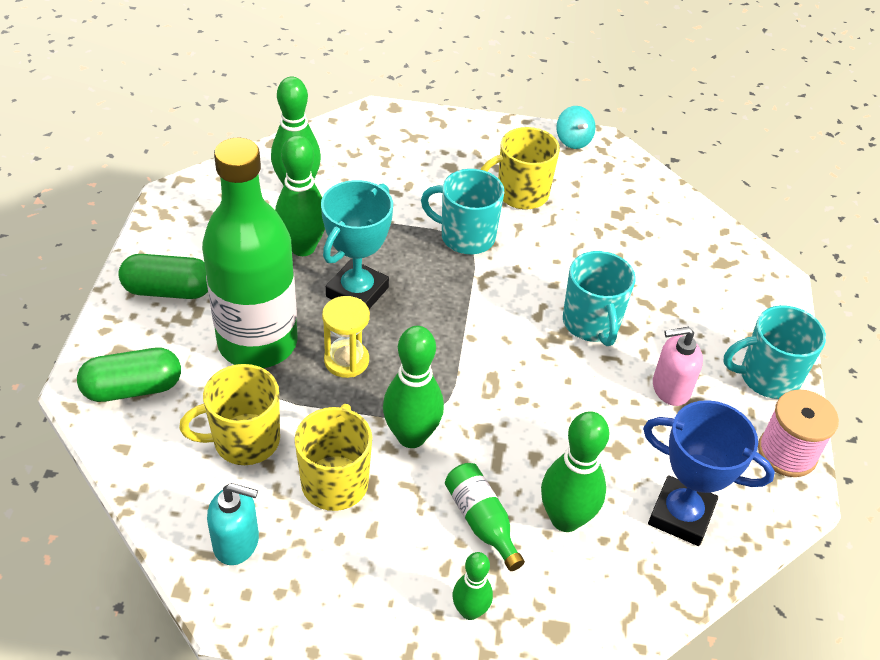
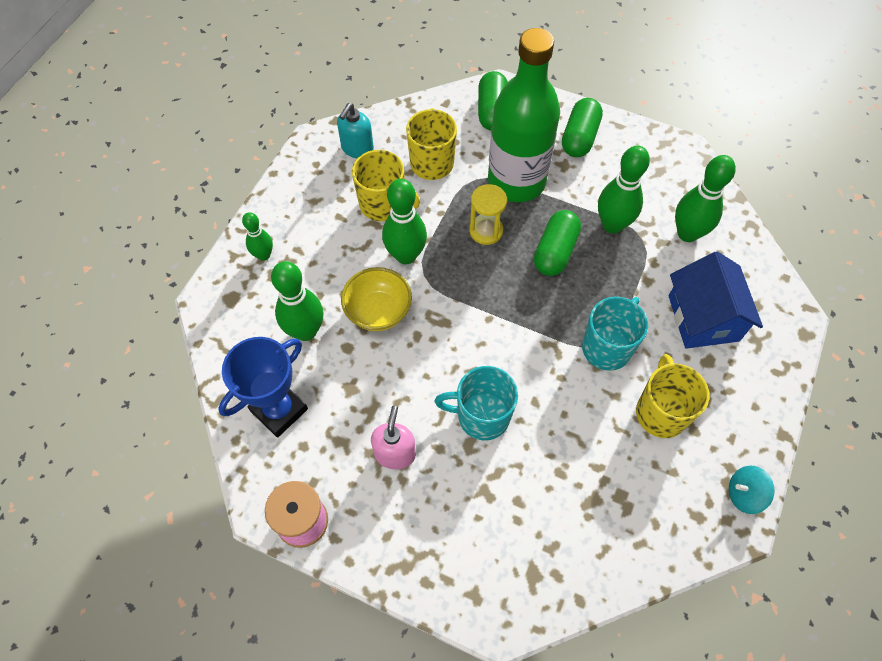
camera: 110 degrees right, 15 degrees up
turquoise trophy [321,180,393,309] -> green capsule [534,210,581,276]
green bottle [445,463,525,571] -> none
turquoise mug [724,305,826,399] -> none
none -> yellow bowl [341,267,412,331]
none -> blue house [669,251,763,349]

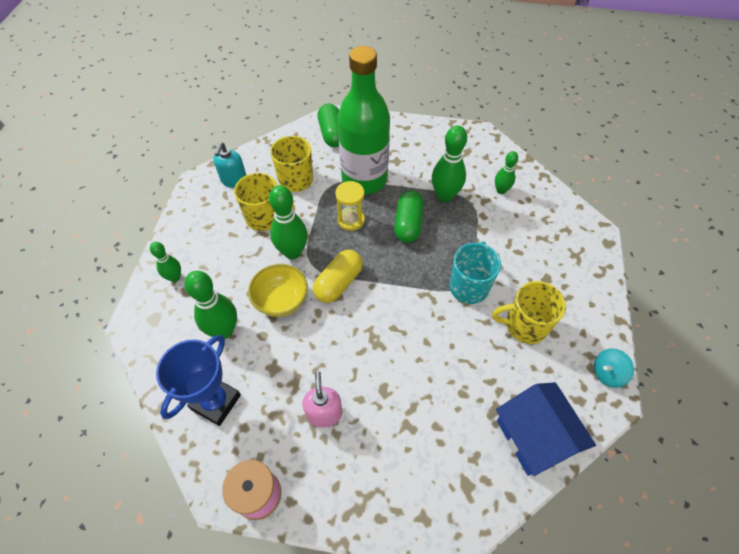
camera: 15 degrees left, 5 degrees down
turquoise mug [435,366,518,440] -> none
green capsule [562,98,603,157] -> none
yellow mug [636,354,709,438] -> yellow mug turned 75 degrees counterclockwise [492,281,566,344]
blue house [669,251,763,349] -> blue house moved to [496,382,596,476]
green bowling pin [675,155,736,242] -> green bowling pin [495,151,518,194], size x0.59
none -> yellow capsule [313,250,363,303]

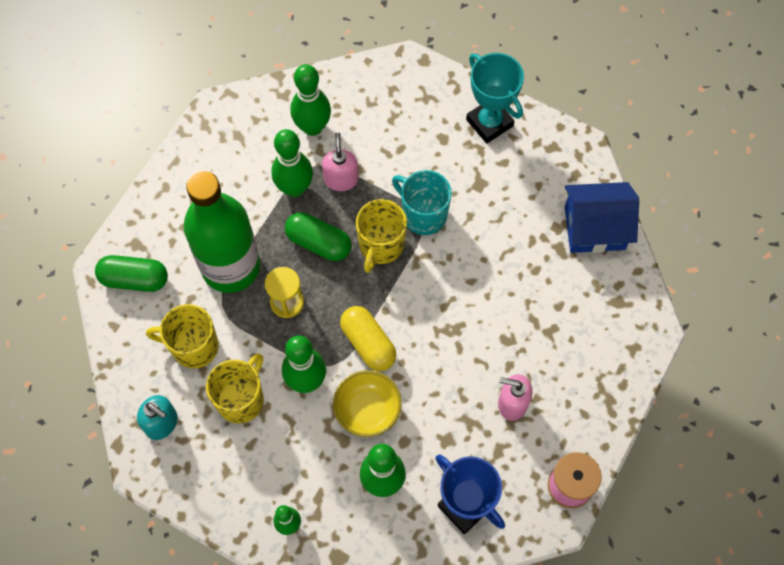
camera: 70 degrees left, 10 degrees up
yellow mug [492,281,566,344] -> yellow mug moved to [356,199,407,273]
green bowling pin [495,151,518,194] -> green bowling pin [290,64,331,136], size x1.68
turquoise spinning top [594,349,634,388] -> none
none -> pink soap dispenser [322,133,359,191]
none -> turquoise trophy [466,53,524,143]

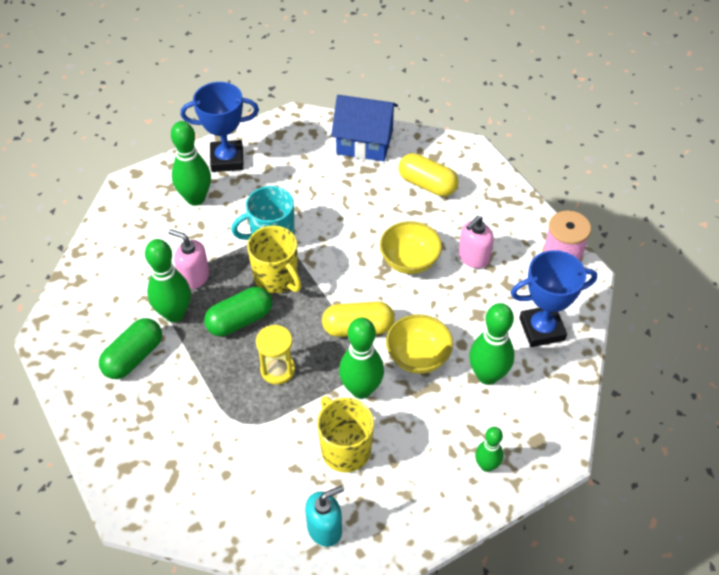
camera: 60 degrees left, 15 degrees down
green capsule [95,255,168,292] -> green capsule moved to [99,318,162,379]
yellow mug [146,304,219,368] -> none
green bottle [183,171,260,293] -> none
green bowling pin [290,64,331,136] -> green bowling pin moved to [171,121,211,206]
turquoise trophy [466,53,524,143] -> blue trophy [181,82,259,172]
blue house [565,182,639,253] -> blue house turned 75 degrees clockwise [331,95,398,161]
none -> yellow bowl [380,221,442,274]
none -> yellow capsule [398,153,458,197]

